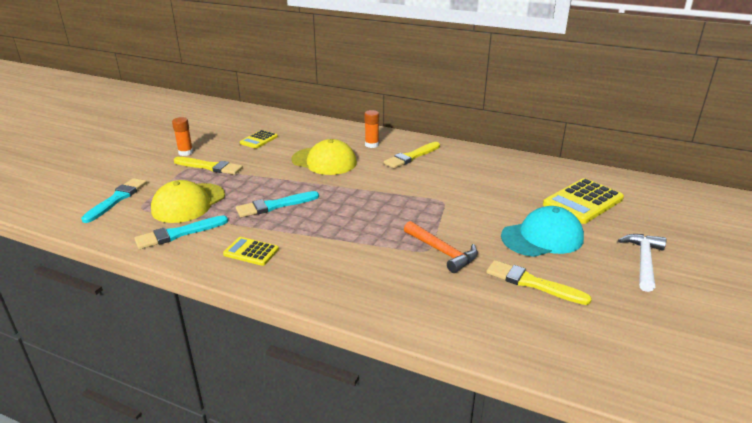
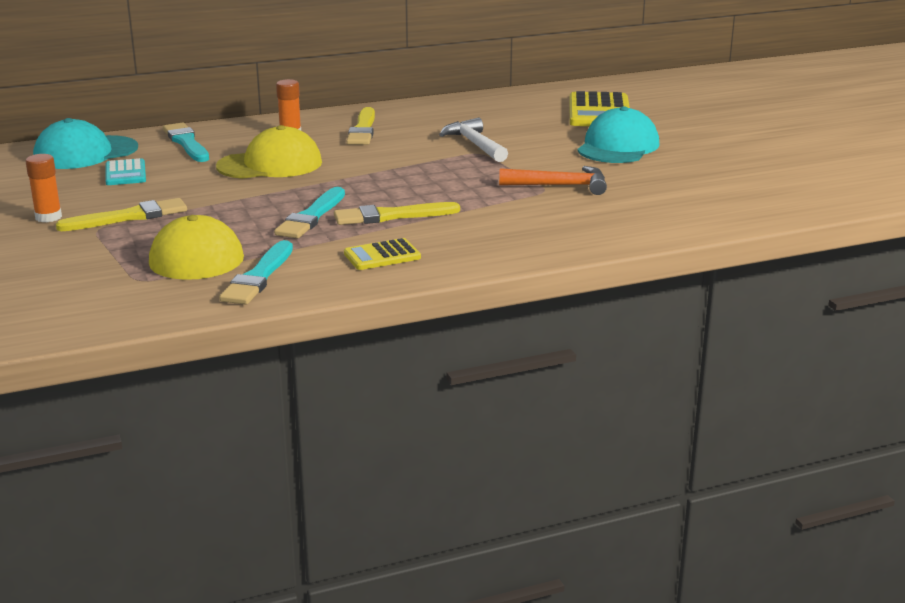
camera: 45 degrees left, 5 degrees down
turquoise brush [81,178,147,223] -> turquoise brush moved to [163,123,209,162]
yellow calculator [240,130,278,149] -> turquoise calculator [105,158,146,185]
yellow brush [486,260,592,305] -> yellow brush moved to [334,202,460,225]
white hammer [618,234,666,292] -> white hammer moved to [439,117,508,162]
none -> turquoise cap [33,118,138,169]

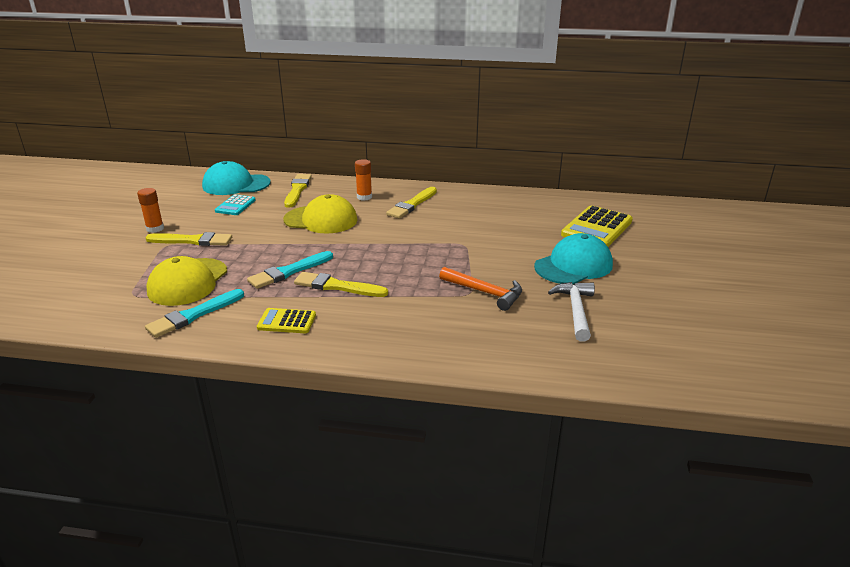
camera: 30 degrees right, 5 degrees up
turquoise brush [163,123,209,162] -> yellow brush [284,174,312,208]
white hammer [439,117,508,162] -> white hammer moved to [548,282,595,342]

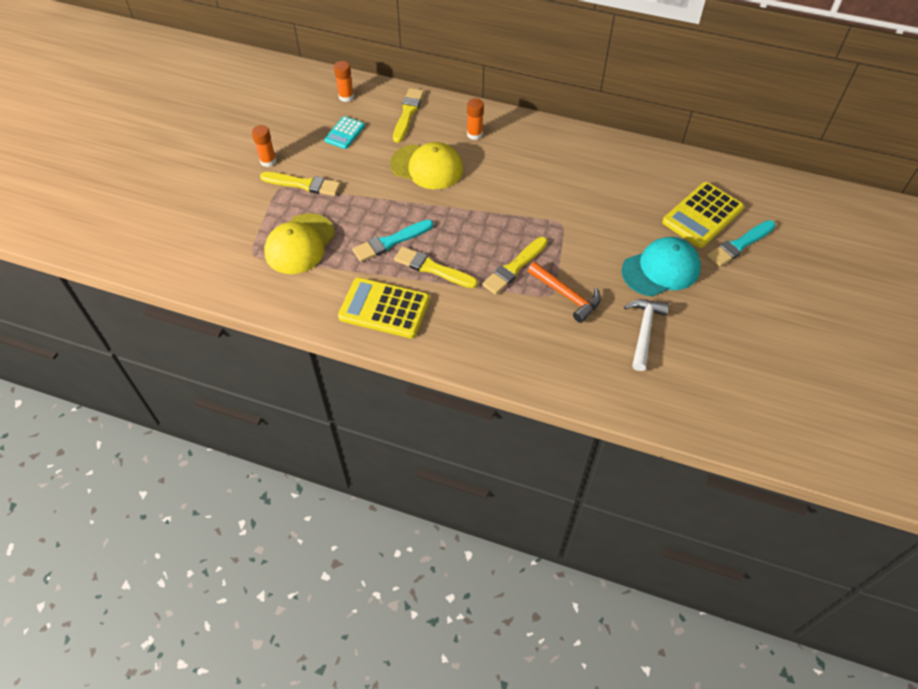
camera: 10 degrees right, 25 degrees up
turquoise brush [145,289,244,338] -> turquoise brush moved to [707,220,776,267]
turquoise cap [202,161,271,195] -> orange glue stick [334,61,354,102]
yellow calculator [257,308,316,333] -> yellow calculator [338,277,430,339], size x1.76
yellow brush [386,187,437,218] -> yellow brush moved to [482,237,548,295]

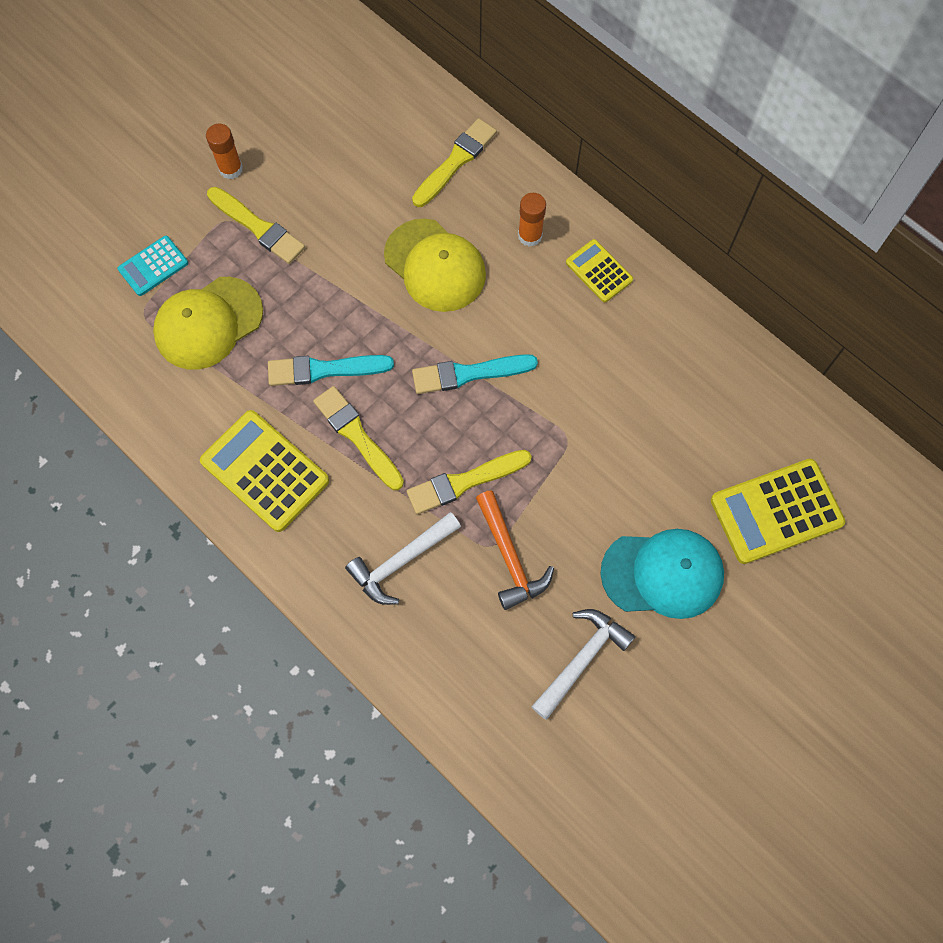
camera: 25 degrees right, 15 degrees up
turquoise calculator [324,116,365,149] -> turquoise calculator moved to [118,236,188,296]
orange glue stick [334,61,354,102] -> none
turquoise brush [707,220,776,267] -> turquoise brush moved to [412,354,538,394]
none -> white hammer [345,512,461,605]
none -> yellow calculator [566,239,633,302]

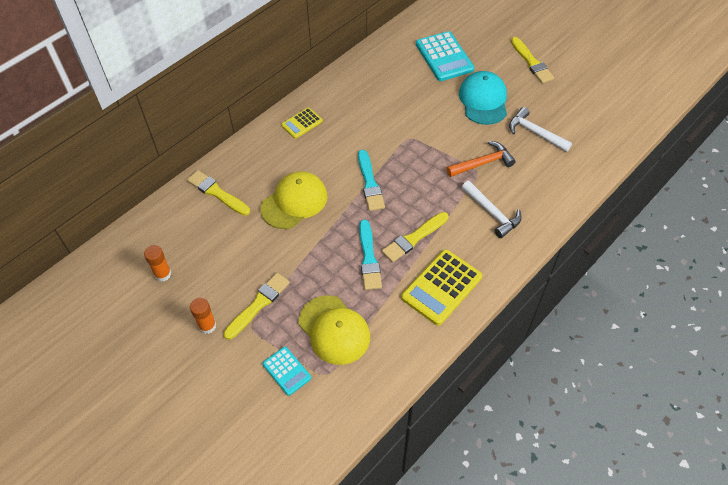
camera: 90 degrees left, 15 degrees down
yellow brush [407,450,532,514] -> yellow brush moved to [511,37,554,83]
orange glue stick [518,193,546,247] -> orange glue stick moved to [144,245,171,282]
yellow calculator [711,459,845,564] -> turquoise calculator [416,31,474,81]

